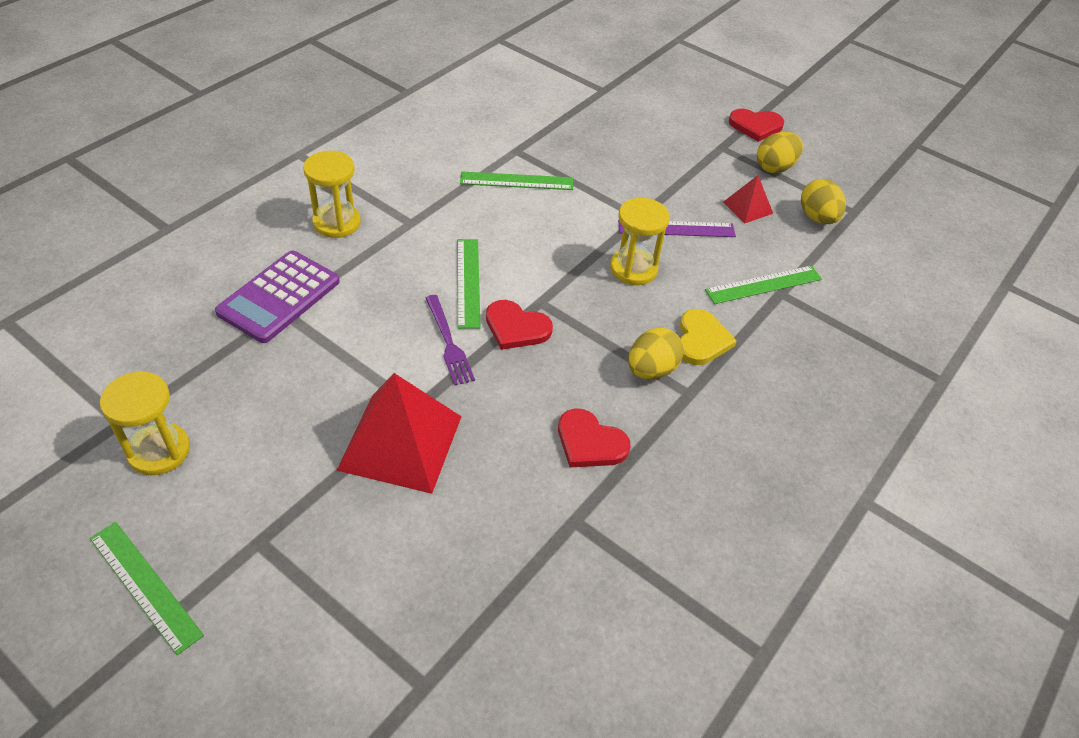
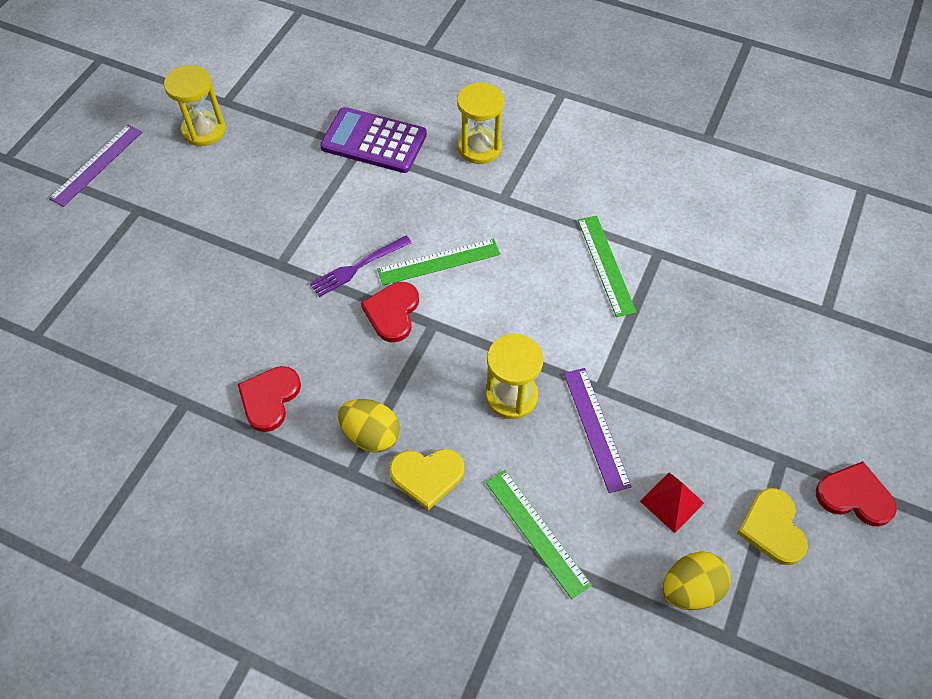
camera: 80 degrees right, 10 degrees up
green ruler [90,522,204,655] -> purple ruler [49,125,142,207]
red pyramid [337,373,462,494] -> none
red heart [729,109,784,142] -> red heart turned 120 degrees clockwise [816,461,897,527]
yellow egg [757,132,803,173] -> yellow heart [737,488,808,565]

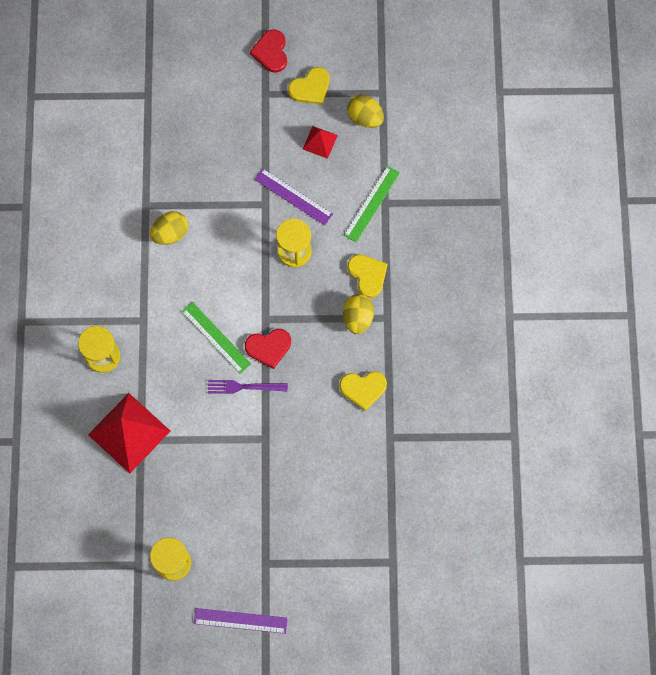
camera: 115 degrees left, 15 degrees up
red heart [238,366,301,432] -> yellow heart [339,371,387,411]
purple fork [310,235,412,297] -> purple fork turned 150 degrees clockwise [208,380,288,394]
purple calculator [320,107,427,173] -> red pyramid [88,393,170,473]
purple ruler [564,368,632,493] -> purple ruler turned 75 degrees clockwise [254,168,333,225]
green ruler [578,216,637,317] -> yellow egg [150,211,188,245]

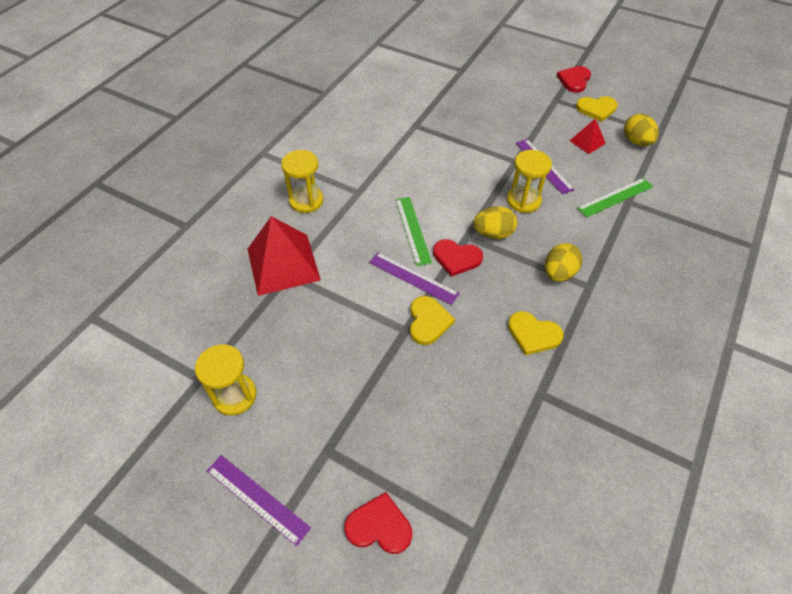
camera: 30 degrees right, 20 degrees down
yellow egg [150,211,188,245] -> yellow egg moved to [474,206,517,239]
purple fork [208,380,288,394] -> purple ruler [369,252,460,305]
yellow heart [347,254,388,298] -> yellow heart moved to [410,296,455,345]
none -> red heart [344,492,412,554]

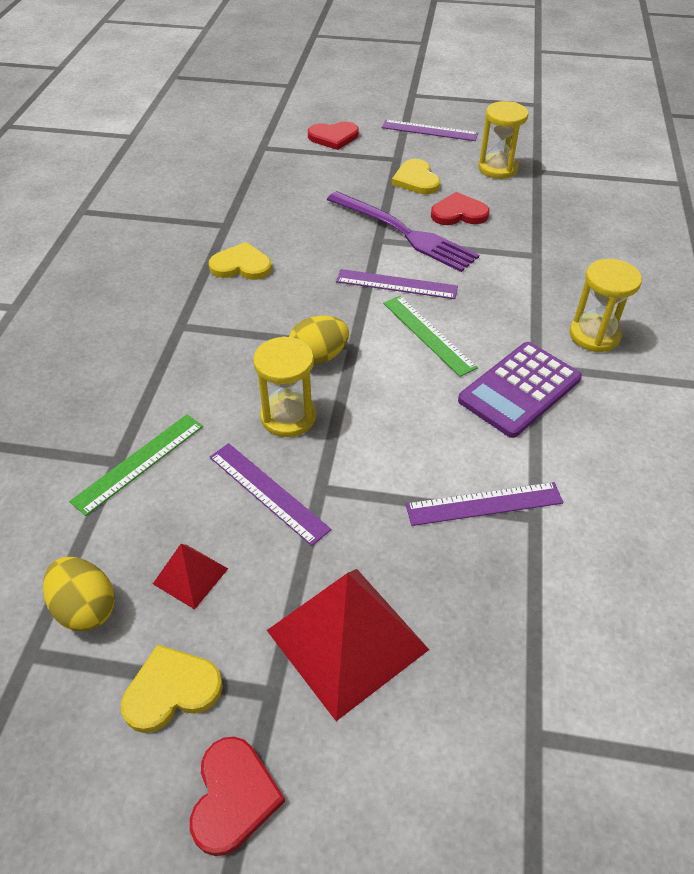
camera: 160 degrees right, 5 degrees down
red pyramid [248,216,321,296] -> red pyramid moved to [267,569,429,721]
yellow heart [410,296,455,345] -> yellow heart moved to [392,159,440,194]
red heart [433,239,483,277] -> red heart moved to [431,192,490,225]
yellow egg [545,243,583,282] -> none
none -> purple fork [327,191,479,272]
none -> purple ruler [406,482,563,526]
none -> purple calculator [458,342,582,438]

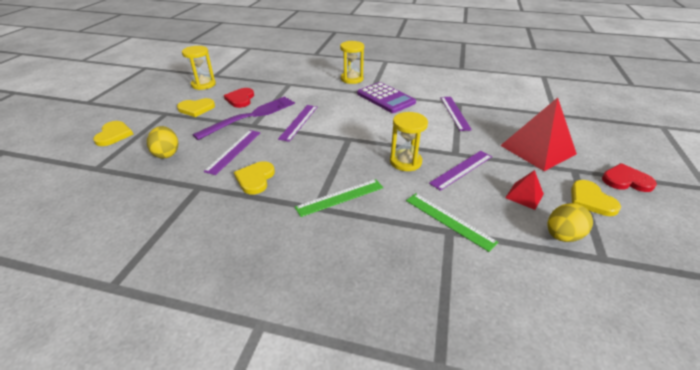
camera: 85 degrees left, 10 degrees down
yellow egg [289,316,349,365] -> yellow egg moved to [147,126,178,158]
red heart [308,122,359,150] -> yellow heart [93,121,134,146]
purple ruler [382,120,478,141] -> purple ruler moved to [204,130,261,175]
green ruler [383,296,478,377] -> green ruler moved to [295,179,384,217]

